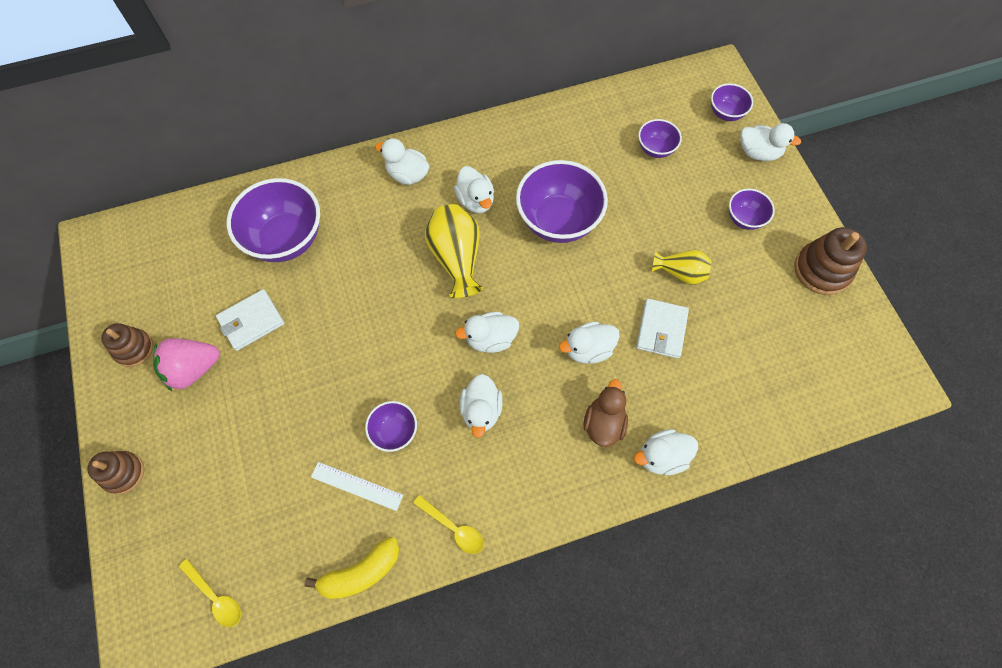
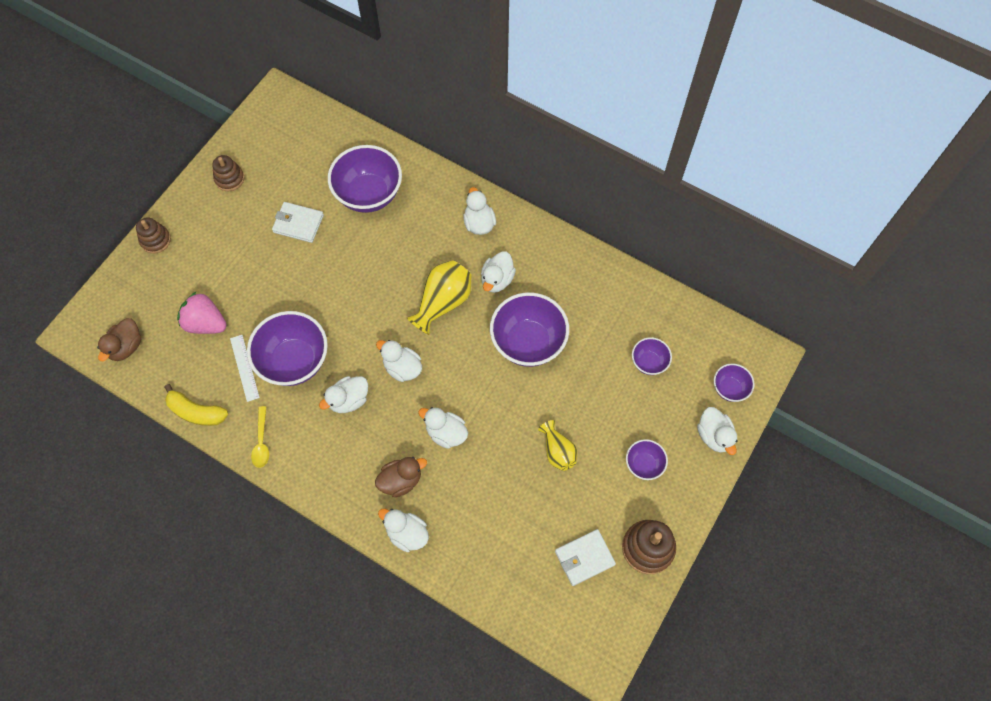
camera: 50 degrees right, 0 degrees up
pink strawberry [153,338,220,392] -> pink strawberry moved to [177,291,227,334]
yellow spoon [179,559,241,627] -> brown duck [97,318,141,361]
purple bowl [365,401,417,452] -> purple bowl [247,311,328,386], size x1.96
white wallet [636,299,689,359] -> white wallet moved to [555,529,616,586]

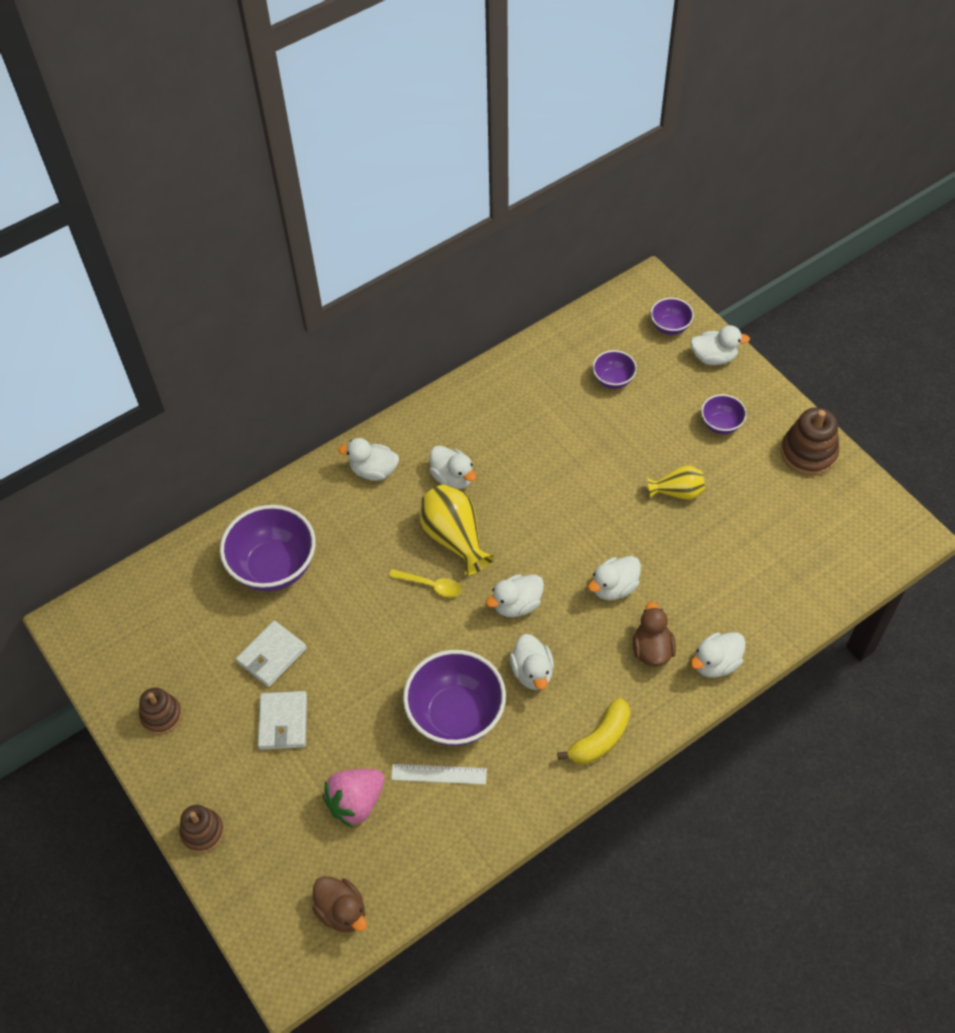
camera: 65 degrees left, 10 degrees down
yellow banana [165,384,228,426] -> yellow banana moved to [557,698,630,765]
yellow spoon [251,406,269,468] -> yellow spoon moved to [389,569,462,598]
purple bowl [490,292,569,367] -> none
white wallet [555,529,616,586] -> white wallet moved to [258,691,307,750]

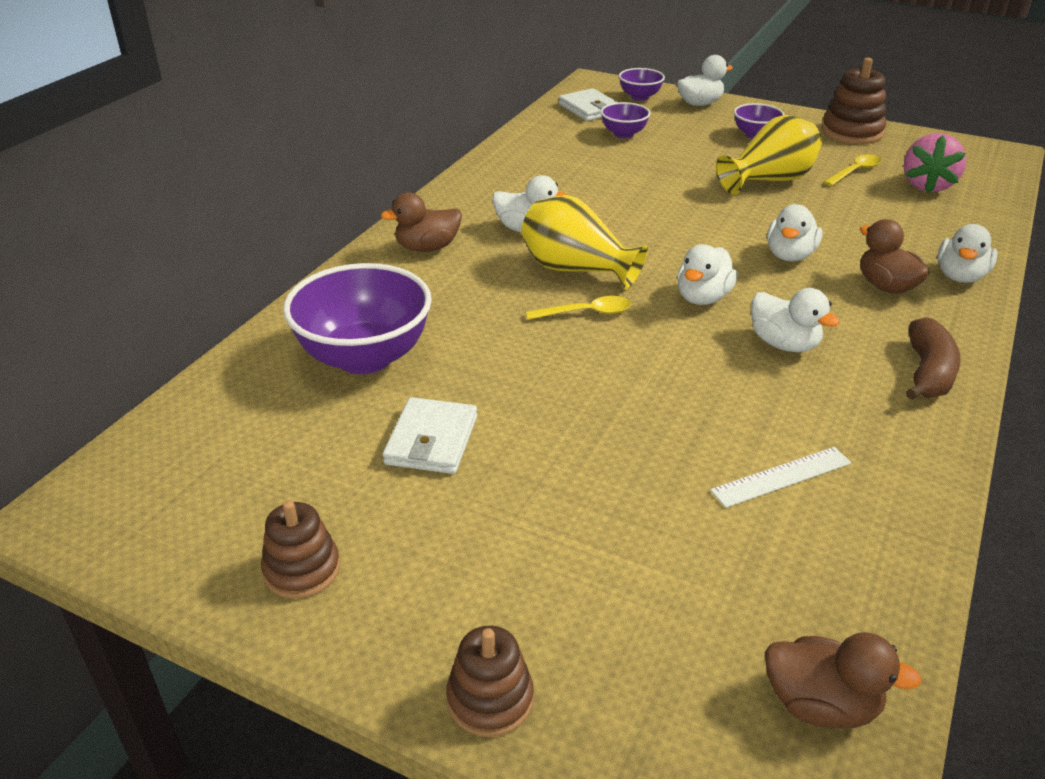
camera: 30 degrees left, 20 degrees down
white wallet [258,691,307,750] -> white wallet moved to [558,88,618,121]
pink strawberry [323,769,384,828] -> pink strawberry moved to [904,133,967,193]
white duck [338,438,399,481] -> brown duck [381,193,462,252]
purple bowl [403,650,506,746] -> none
yellow banana [557,698,630,765] -> brown banana [906,317,961,400]
yellow vase [647,465,705,500] -> yellow vase [716,115,822,194], size x1.59
none -> yellow spoon [824,154,881,186]

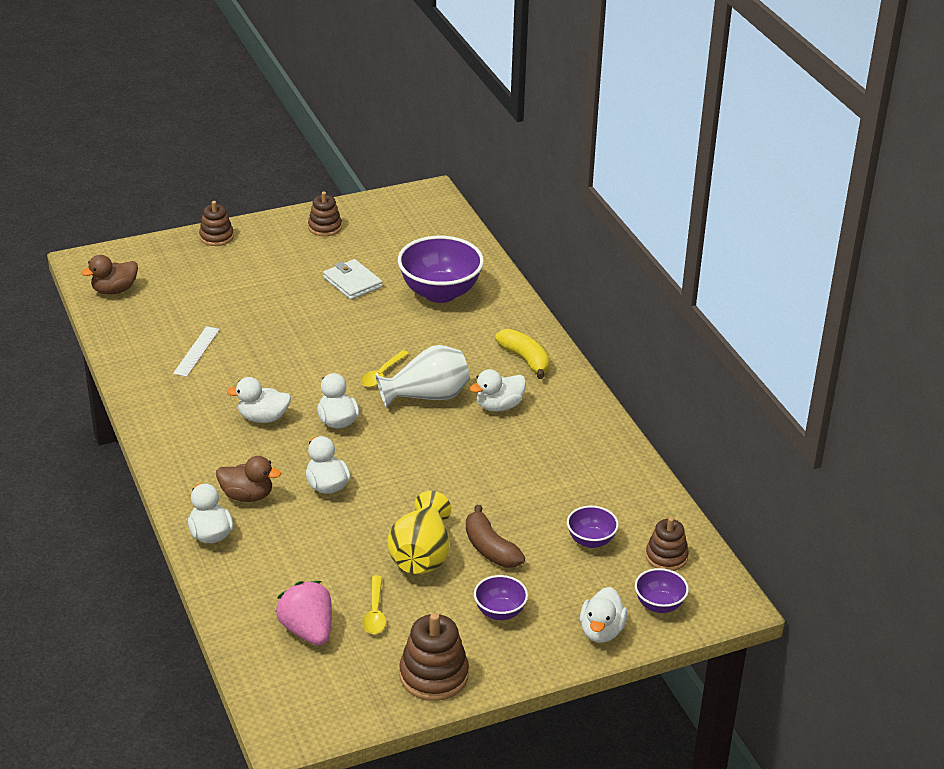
camera: 130 degrees right, 0 degrees up
brown duck [381,193,462,252] -> yellow banana [495,329,550,379]
yellow vase [521,195,648,290] -> white vase [376,345,470,408]
white wallet [558,88,618,121] -> brown stacking toy [646,517,689,571]
brown banana [906,317,961,400] -> brown banana moved to [466,505,525,568]

